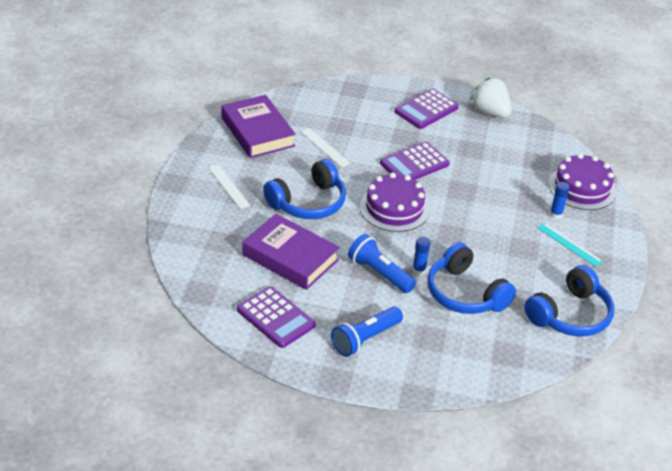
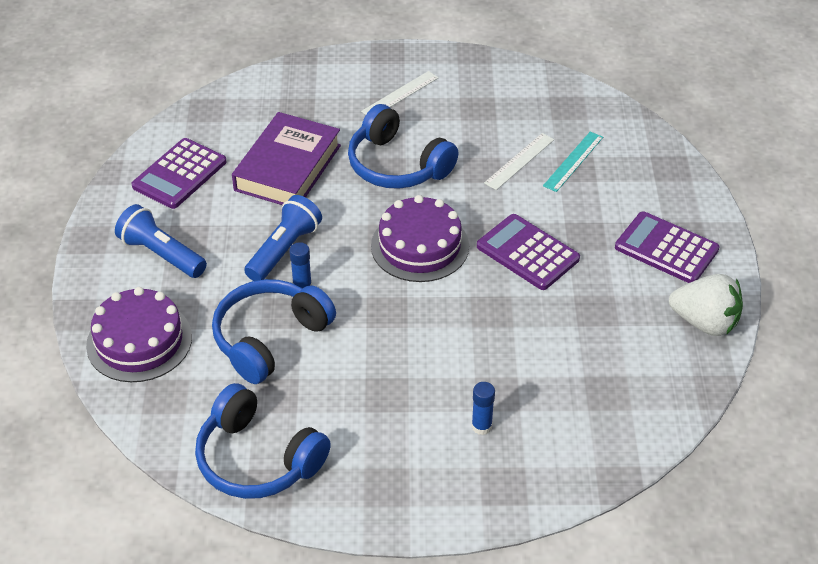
camera: 80 degrees right, 5 degrees up
purple book [221,95,296,158] -> none
white strawberry [471,78,512,118] -> white strawberry turned 75 degrees clockwise [669,274,743,336]
turquoise ruler [537,223,603,267] -> turquoise ruler moved to [543,132,603,192]
purple cake [549,153,616,210] -> purple cake moved to [86,287,192,382]

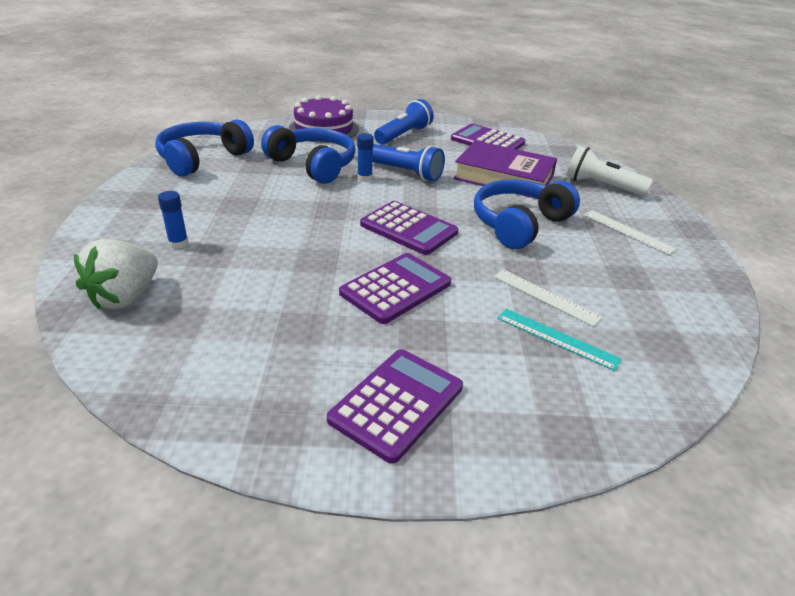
camera: 90 degrees right, 10 degrees down
purple cake [371,195,469,282] -> purple calculator [360,201,458,255]
white strawberry [669,274,743,336] -> white strawberry moved to [74,239,158,309]
none -> white flashlight [567,146,653,196]

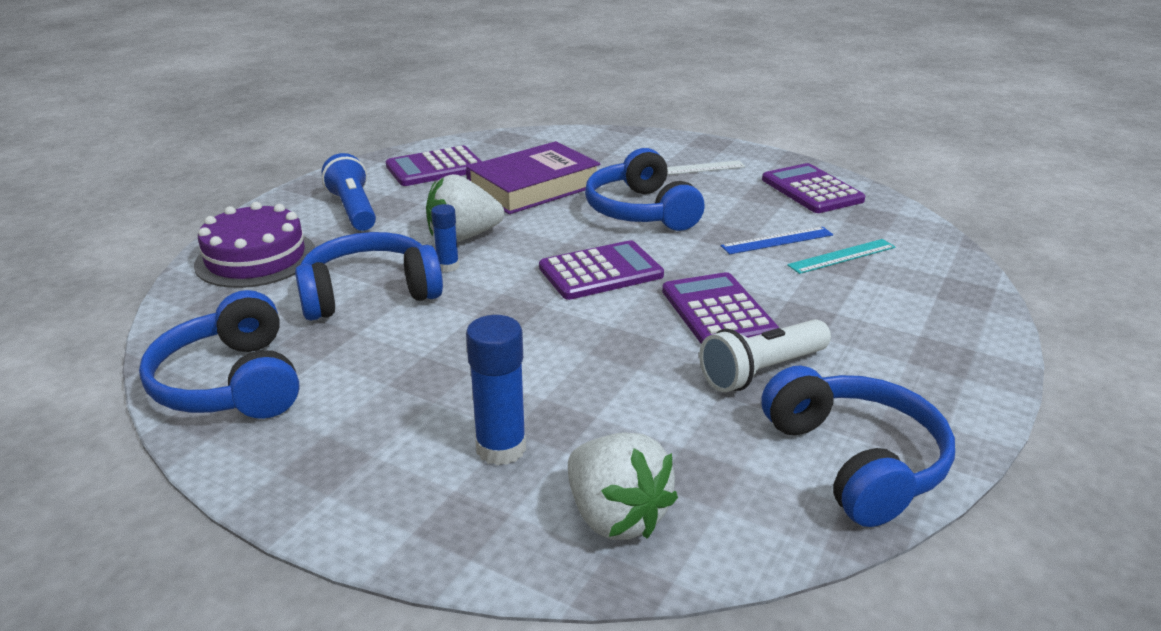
camera: 60 degrees left, 5 degrees down
blue glue stick [158,191,189,249] -> blue glue stick [466,315,526,465], size x1.67
purple calculator [327,349,463,464] -> purple calculator moved to [762,163,865,213]
blue flashlight [372,144,445,182] -> white strawberry [426,174,504,242]
white ruler [494,269,603,327] -> blue ruler [721,227,833,254]
white flashlight [567,146,653,196] -> white flashlight moved to [699,319,831,392]
none -> blue headphones [761,365,955,527]

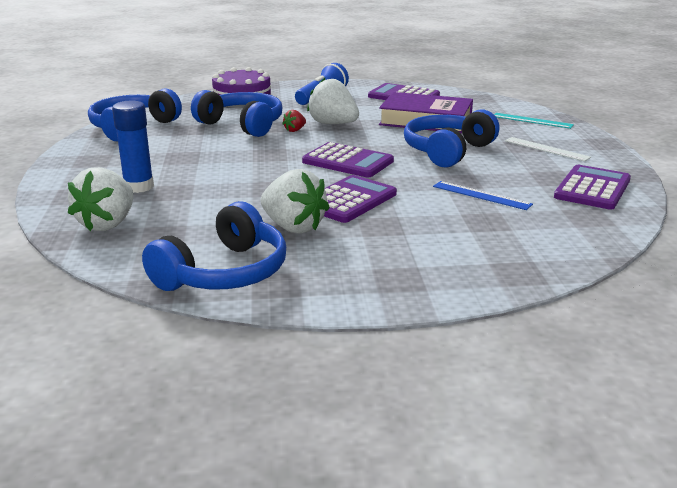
camera: 55 degrees right, 5 degrees down
blue glue stick [431,204,459,272] -> red strawberry [282,110,306,132]
white flashlight [699,319,831,392] -> white strawberry [261,169,330,234]
turquoise ruler [787,239,895,274] -> turquoise ruler moved to [494,113,574,129]

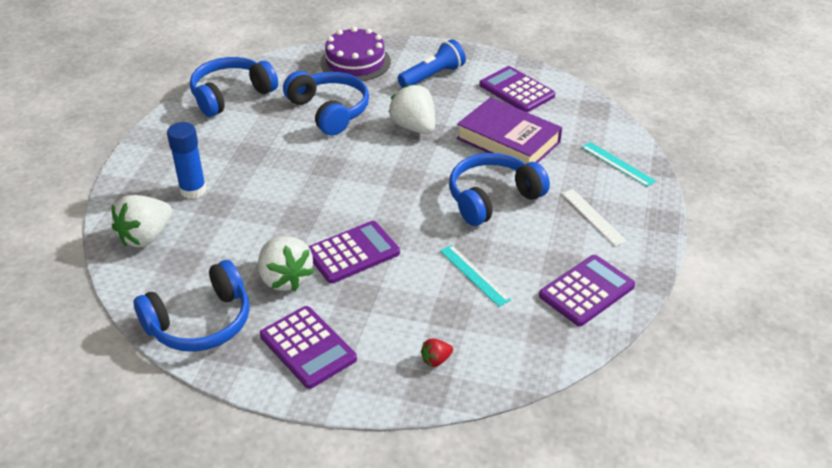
camera: 20 degrees right, 15 degrees up
red strawberry [282,110,306,132] -> red strawberry moved to [421,338,453,367]
purple calculator [302,142,394,177] -> purple calculator moved to [260,306,357,389]
blue ruler [433,181,533,210] -> turquoise ruler [440,245,511,307]

